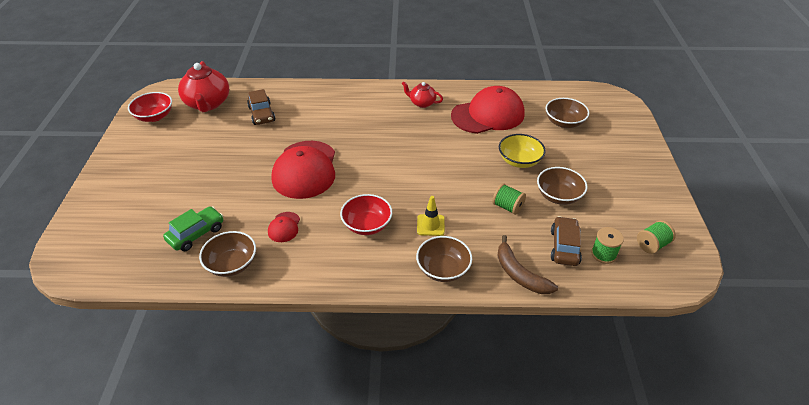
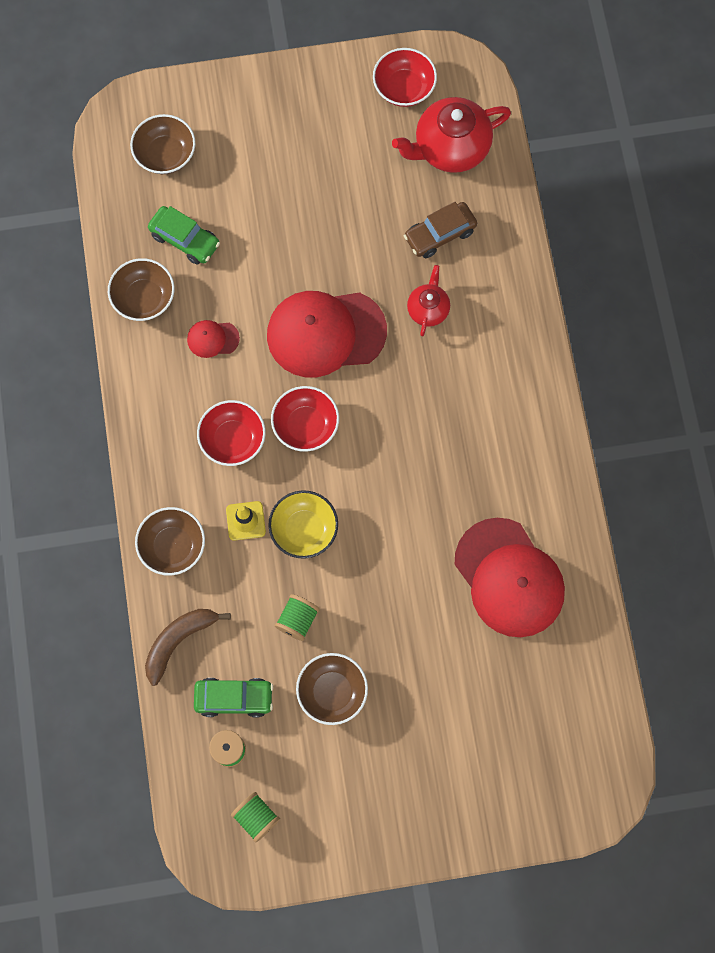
camera: 80 degrees right, 30 degrees up
red teapot [401,81,443,108] -> red teapot moved to [407,265,450,336]
yellow bowl [499,134,546,168] -> yellow bowl moved to [268,490,338,559]
brown bowl [546,98,589,128] -> brown bowl moved to [130,114,195,174]
brown car [551,216,582,266] -> green car [194,678,273,718]
none -> red bowl [271,386,339,452]

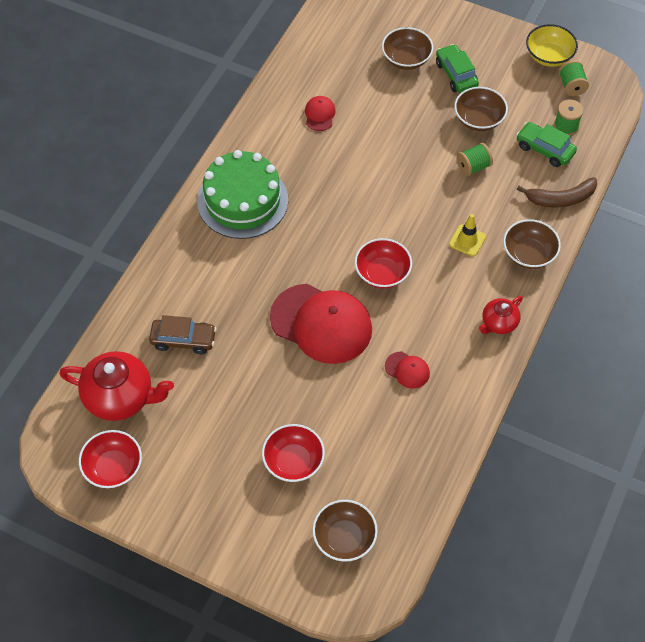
camera: 145 degrees left, 15 degrees down
brown bowl [108,258,175,321] -> brown bowl moved to [382,27,433,70]
green car [148,206,220,265] -> green car moved to [436,44,479,93]
red bowl [197,400,266,466] -> red bowl moved to [262,424,325,482]
yellow bowl [268,490,338,559] -> yellow bowl moved to [526,24,578,67]
red teapot [407,265,450,336] -> red teapot moved to [479,296,523,334]
red cap [454,518,565,637] -> red cap [305,96,336,131], size x0.43
none -> green cake [197,150,288,239]

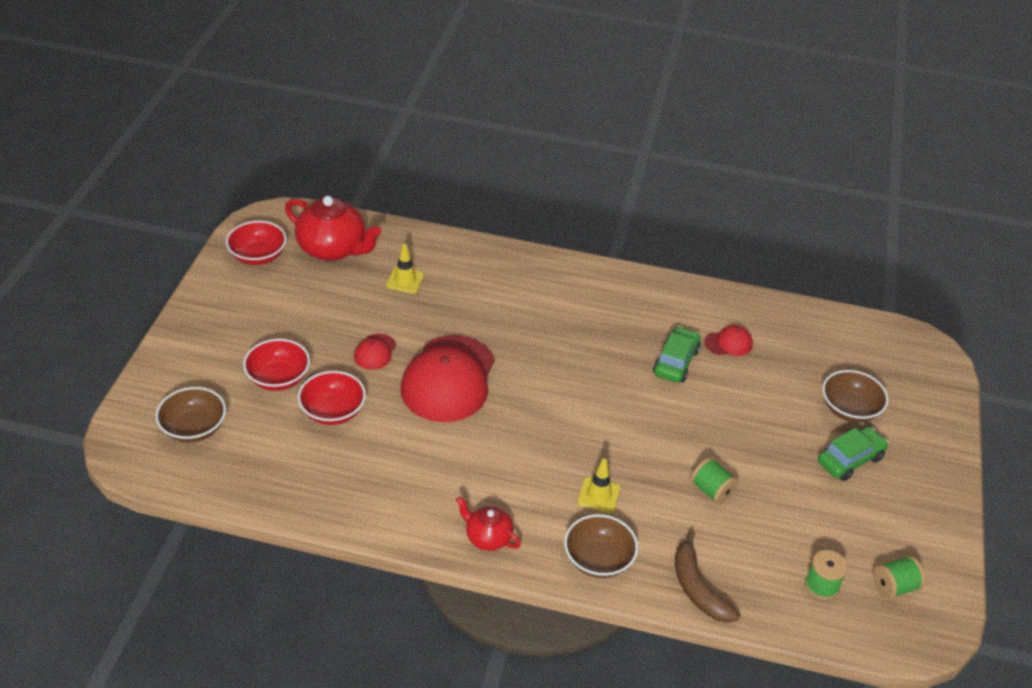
camera: 75 degrees right, 15 degrees down
red teapot [59,351,174,421] -> red teapot turned 60 degrees counterclockwise [285,196,381,261]
brown car [149,315,217,354] -> yellow traffic cone [386,244,424,293]
green cake [197,150,288,239] -> none
red bowl [355,238,412,289] -> red bowl moved to [298,371,366,425]
red cap [385,352,430,389] -> red cap moved to [354,334,396,370]
brown bowl [454,87,508,131] -> none
green car [516,122,577,167] -> green car moved to [653,326,701,383]
yellow bowl [526,24,578,67] -> none

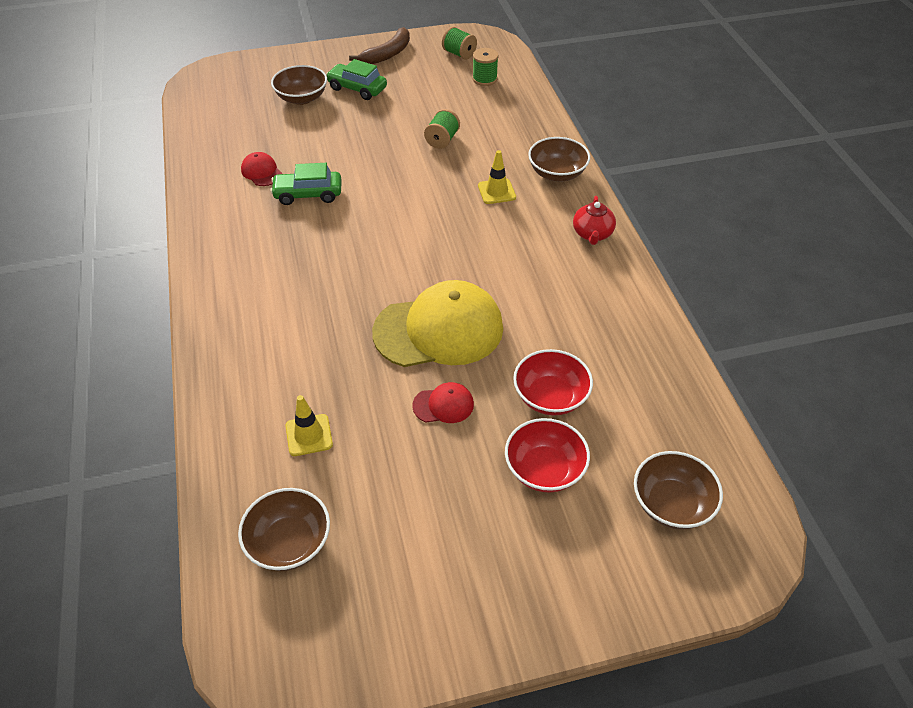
camera: 115 degrees left, 5 degrees up
red bowl [226,221,287,265] -> none
red teapot [285,196,381,261] -> brown bowl [238,488,330,571]
red cap [400,335,495,422] -> yellow cap [372,280,503,367]
brown banana [675,531,740,623] -> brown banana moved to [349,27,410,64]

